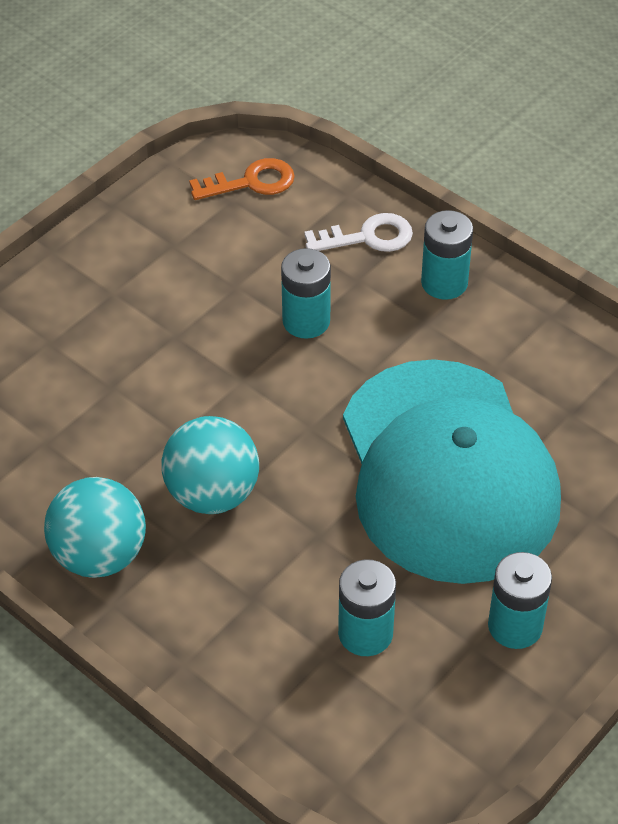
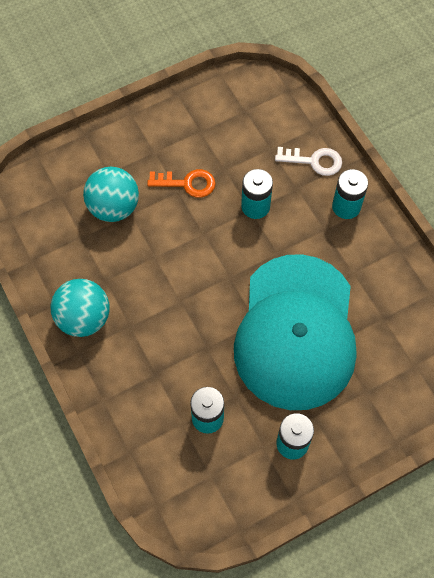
camera: 20 degrees right, 15 degrees up
turquoise ball [161,416,259,514] -> turquoise ball moved to [83,167,139,222]
orange key [189,158,295,200] -> orange key moved to [147,169,216,198]

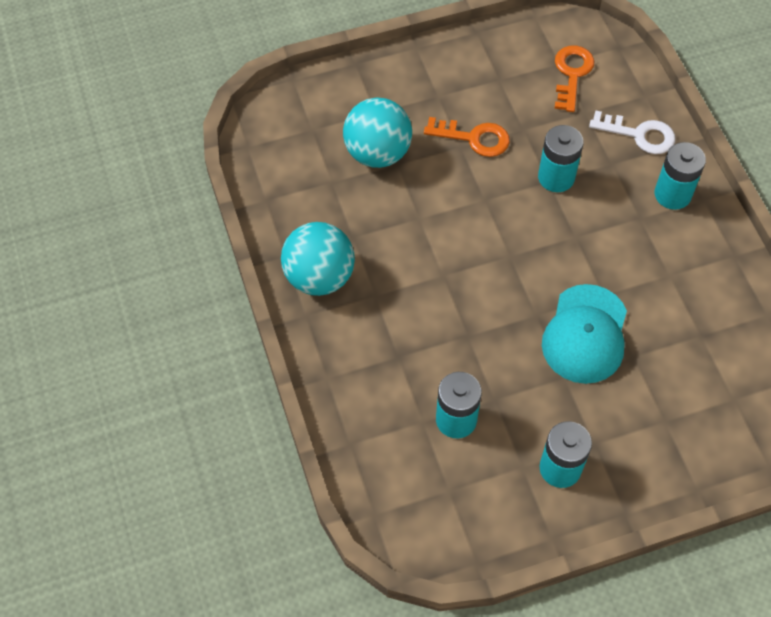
camera: 10 degrees right, 5 degrees down
turquoise cap [234,254,357,410] -> turquoise cap [542,284,627,384], size x0.52
none -> orange key [555,45,594,112]

